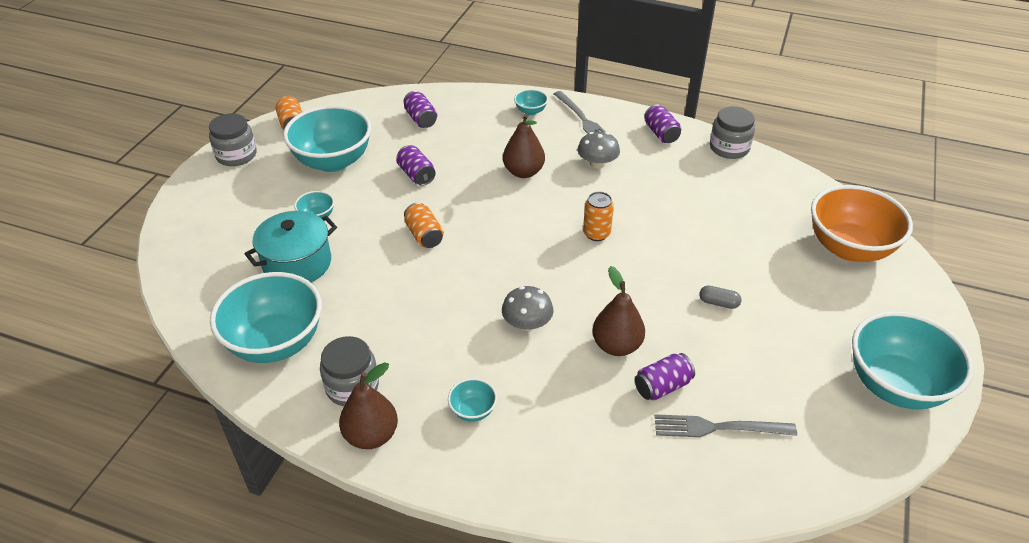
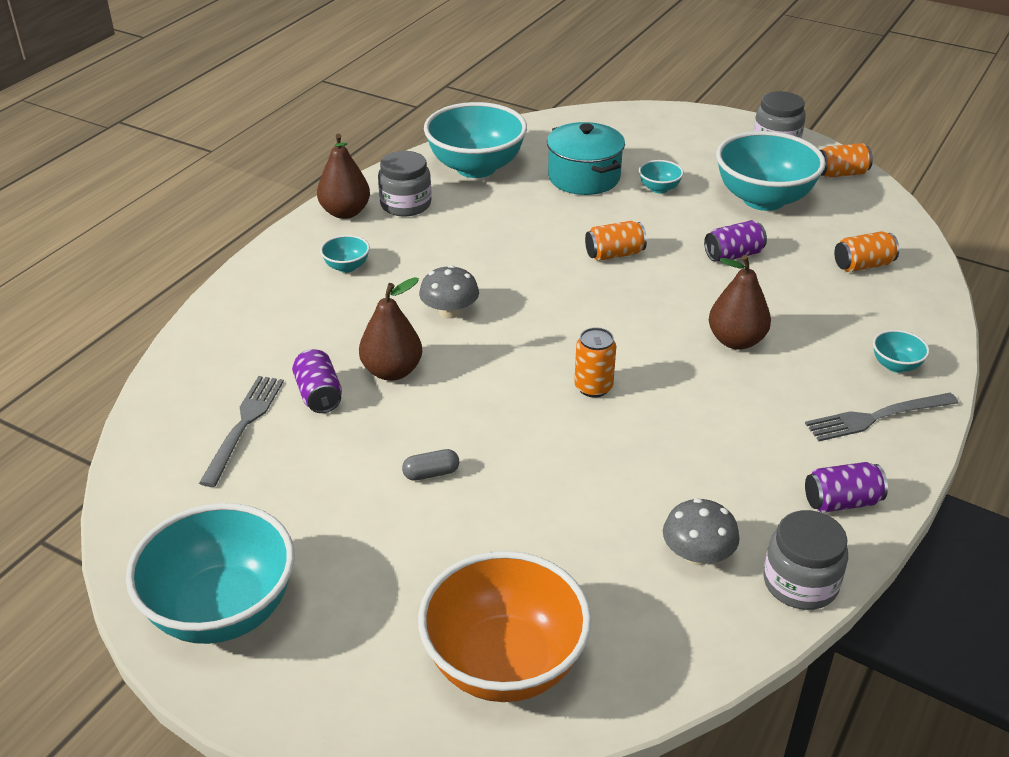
camera: 100 degrees right, 5 degrees down
purple can [404,91,437,128] -> orange can [834,231,899,272]
grey mushroom [578,132,620,169] -> grey mushroom moved to [663,498,740,565]
grey capsule [699,286,742,309] -> grey capsule turned 45 degrees clockwise [402,449,459,481]

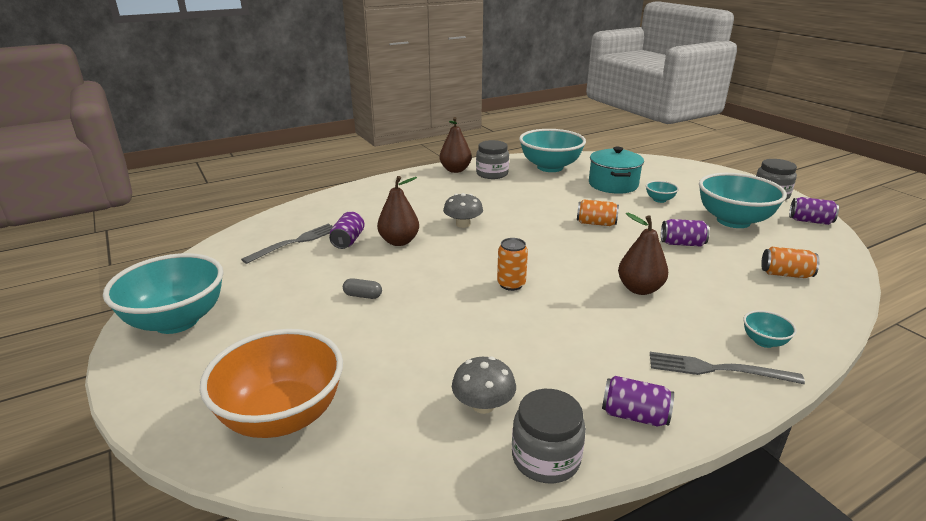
camera: 30 degrees right, 10 degrees down
turquoise bowl [320,235,370,273] -> none
orange can [820,143,873,178] -> purple can [789,197,839,225]

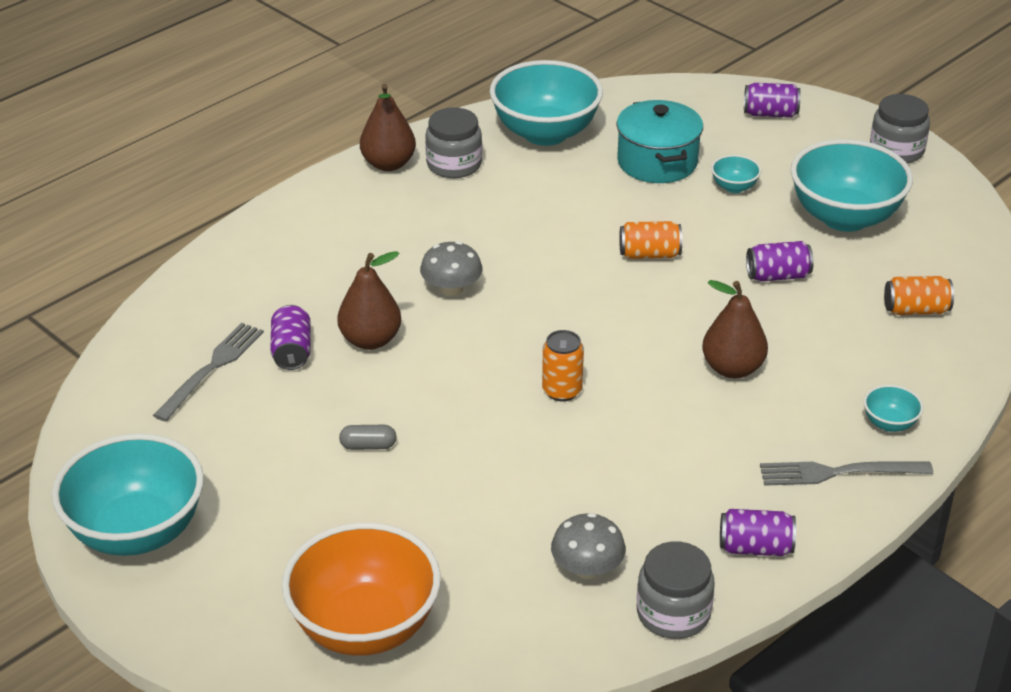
camera: 15 degrees left, 10 degrees up
purple can [789,197,839,225] -> purple can moved to [744,83,801,118]

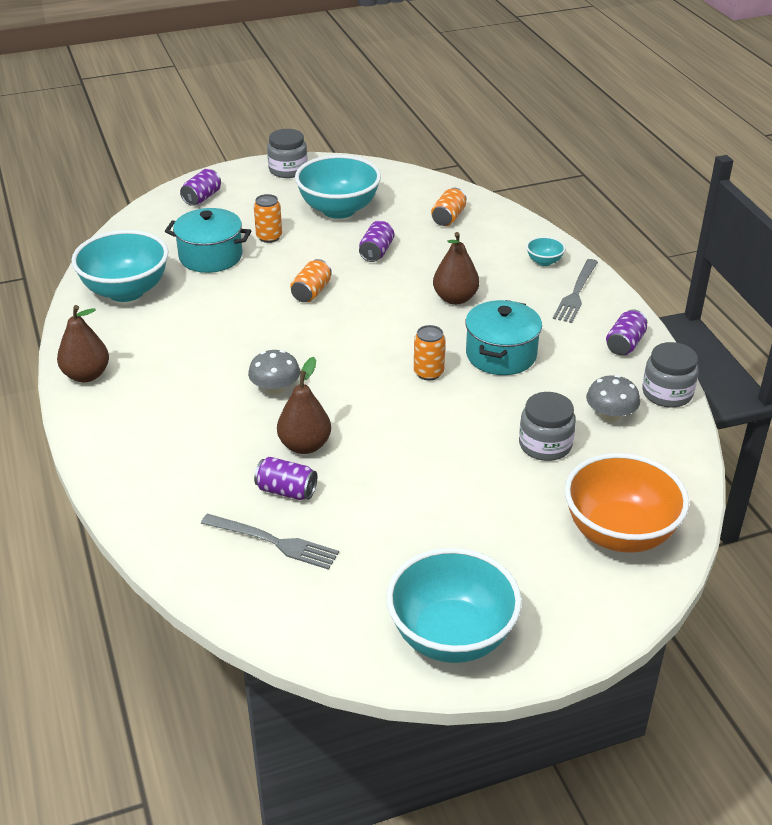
camera: 65 degrees left, 0 degrees up
grey fork [153,323,264,421] -> grey fork turned 150 degrees clockwise [201,514,339,570]
grey capsule [339,425,396,450] -> none
grey jar [425,107,482,178] -> grey jar moved to [519,392,576,461]
turquoise bowl [711,155,761,193] -> orange can [254,194,282,243]
none -> turquoise pot [465,300,542,375]

